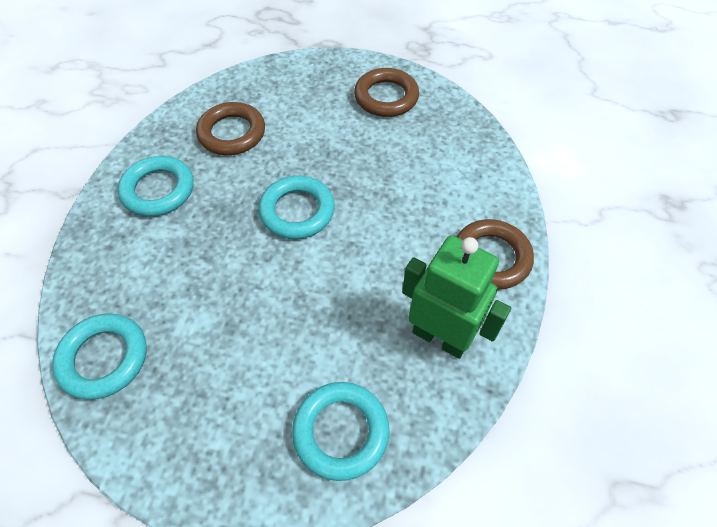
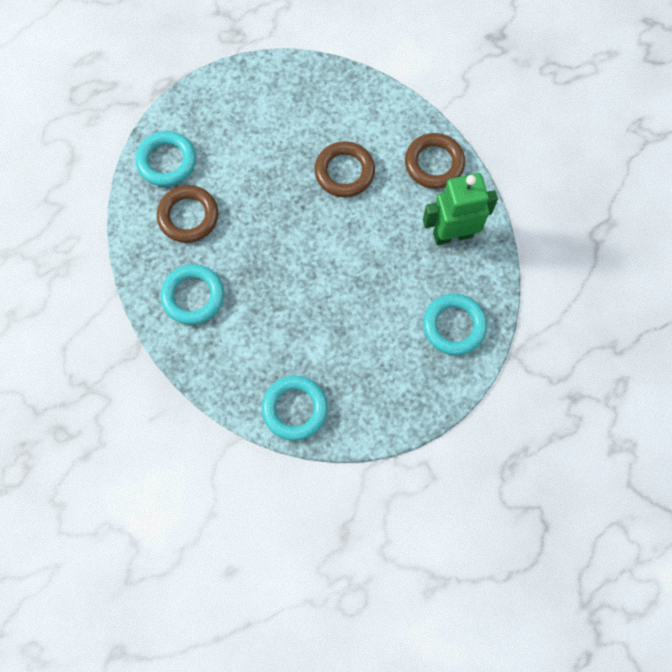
camera: 45 degrees left, 15 degrees up
turquoise ring [259,176,335,239] -> turquoise ring moved to [136,131,196,187]
brown ring [354,68,419,117] -> brown ring moved to [314,141,375,197]

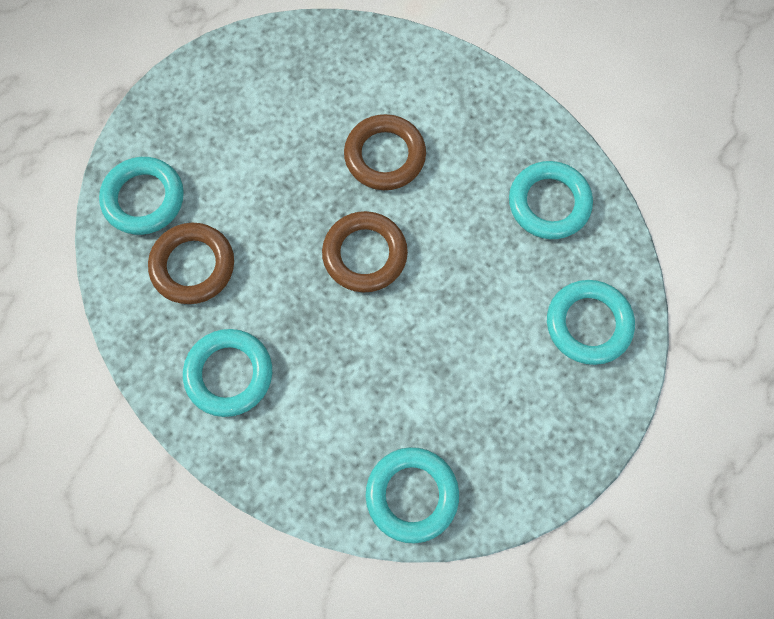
camera: 15 degrees left, 0 degrees up
brown ring [405,133,465,189] -> brown ring moved to [322,211,408,293]
green robot [423,173,498,245] -> turquoise ring [509,161,593,239]

